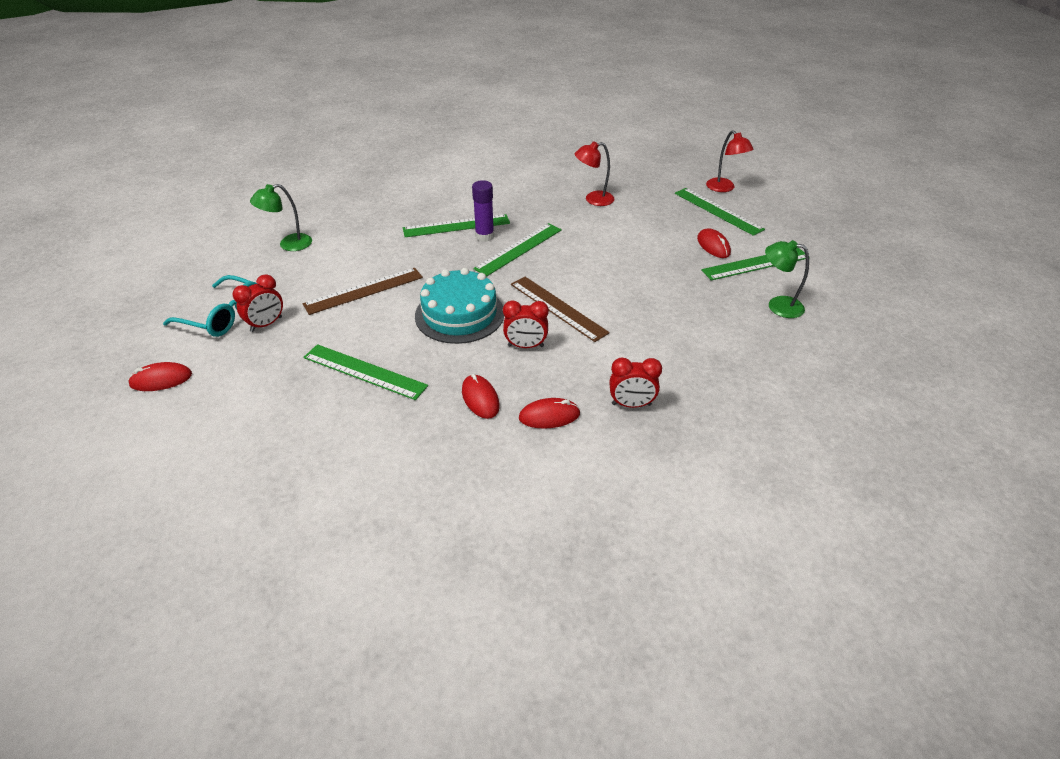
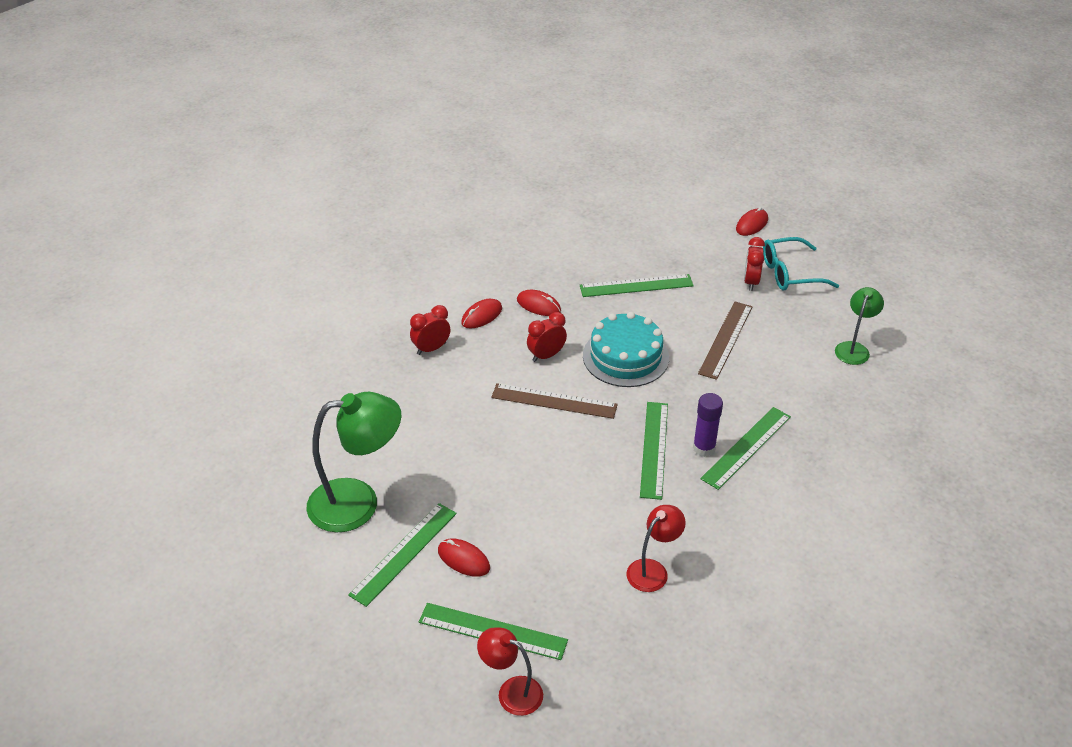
camera: 145 degrees right, 0 degrees up
green lamp [765,240,809,318] -> green lamp [306,392,401,532], size x1.80

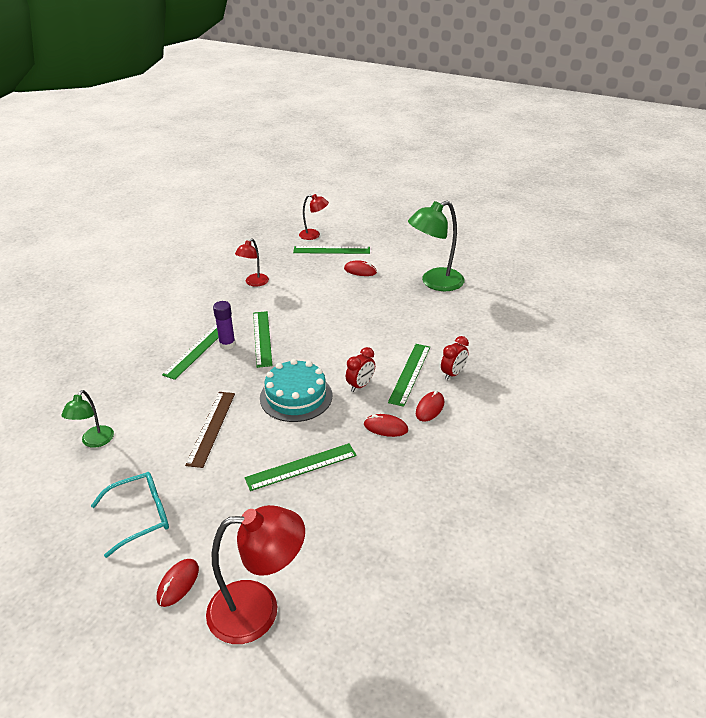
camera: 165 degrees right, 5 degrees down
green ruler [348,503,457,607] -> green ruler moved to [388,344,430,407]
brown ruler [491,383,618,419] -> none
red clock [744,237,765,291] -> none
none -> red lamp [206,505,305,644]

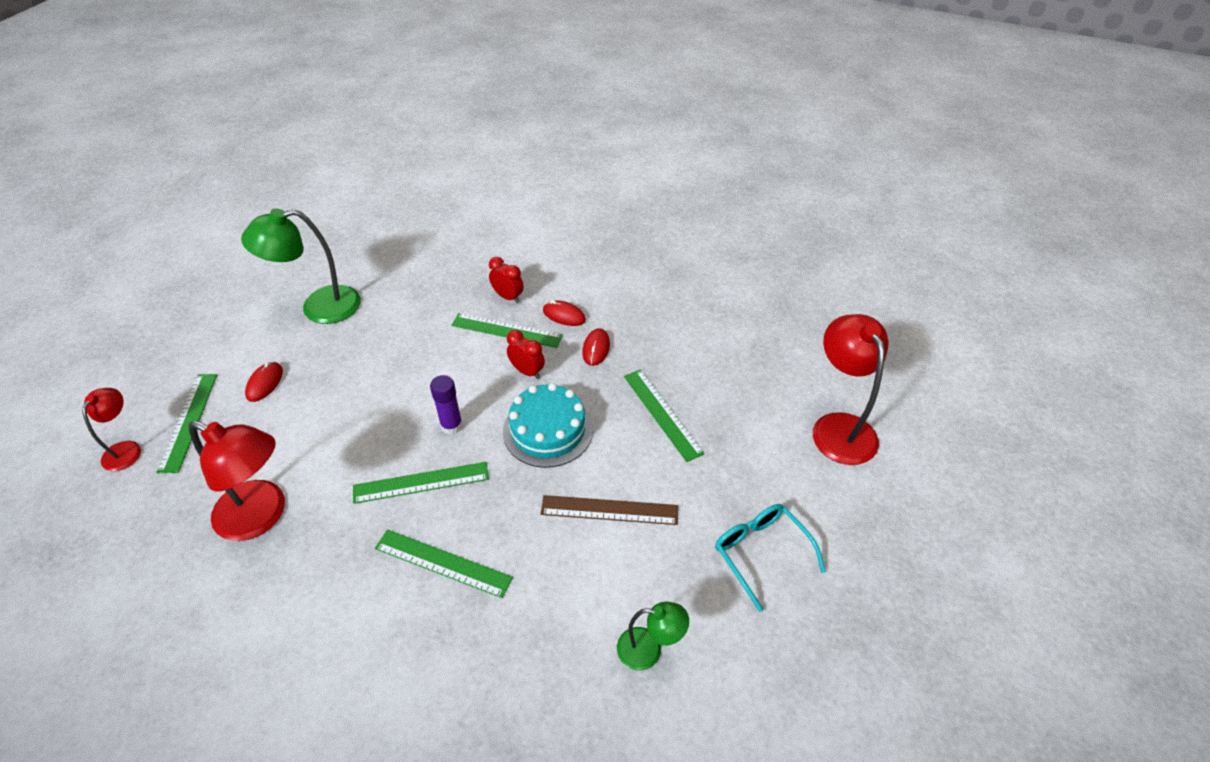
camera: 95 degrees left, 10 degrees up
red mouse [157,559,199,607] -> none
purple glue stick [213,301,236,350] -> purple glue stick moved to [430,375,463,435]
red lamp [235,238,269,287] -> red lamp [189,420,285,541], size x1.80
green lamp [408,201,465,291] -> green lamp turned 105 degrees clockwise [241,209,361,324]

